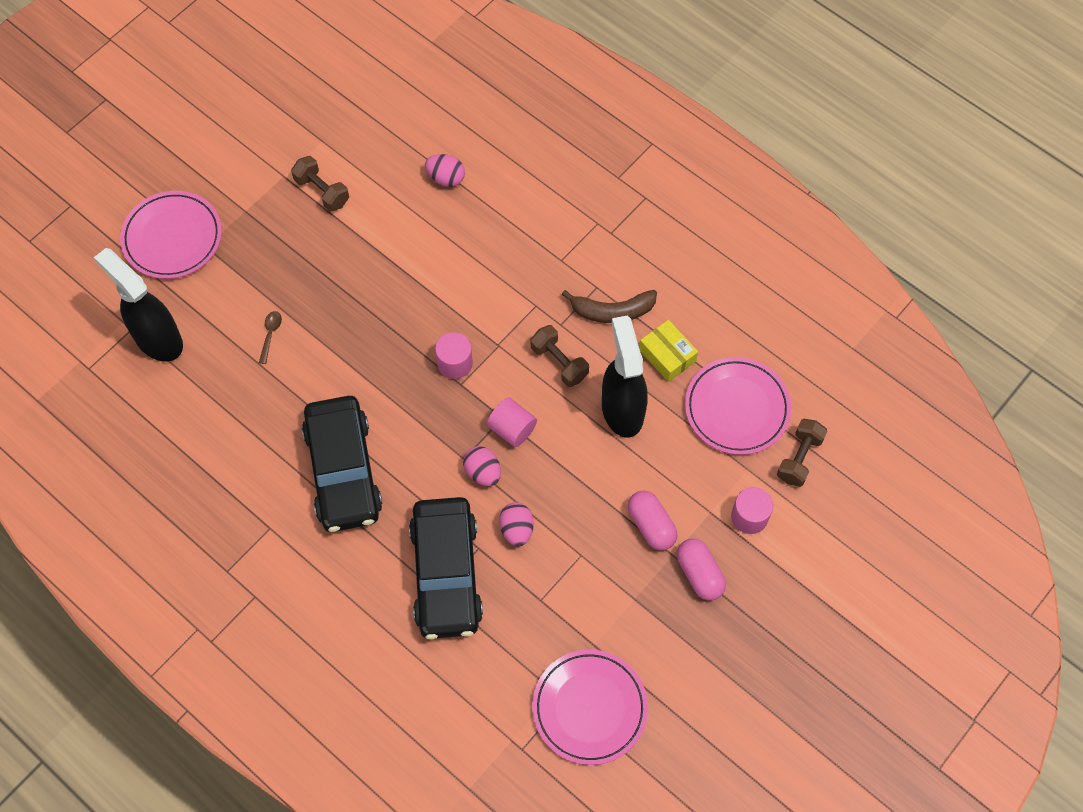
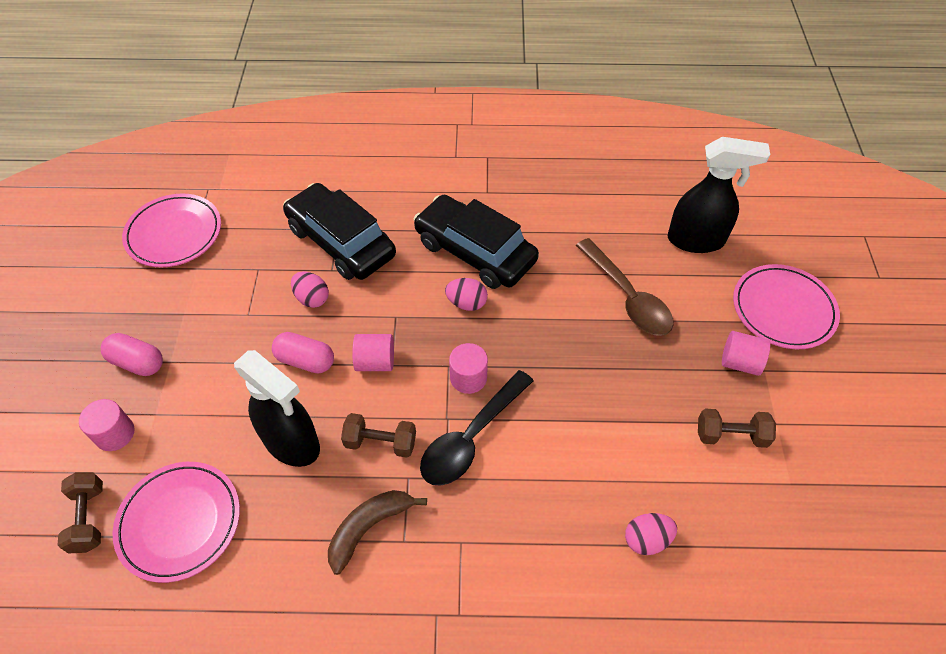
camera: 140 degrees right, 10 degrees down
brown spoon [259,311,282,364] -> brown spoon [576,238,674,336], size x2.46
pink egg [463,446,501,486] -> pink egg moved to [445,278,488,311]
pink capsule [628,491,678,550] -> pink capsule moved to [272,332,334,373]
yellow box [639,320,698,382] -> none
none -> black spoon [420,370,534,486]
none -> pink cylinder [722,331,770,376]

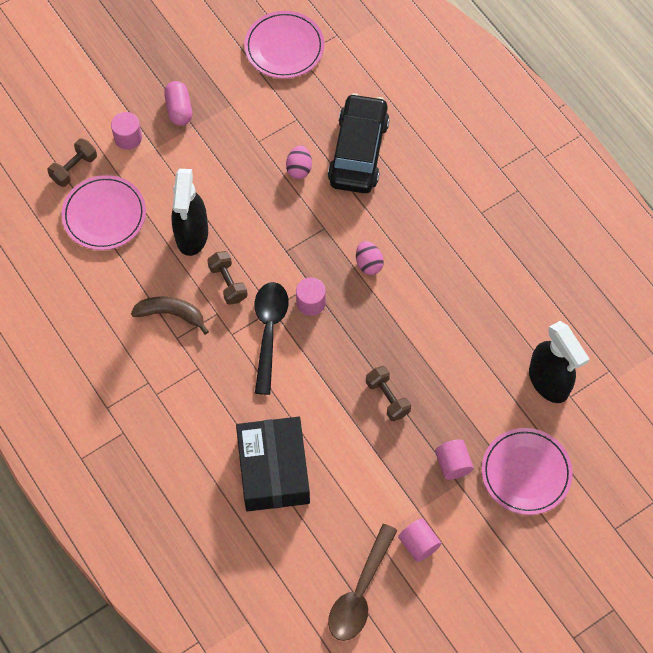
camera: 55 degrees right, 10 degrees up
pink capsule [272,332,334,373] -> none
pink cylinder [352,334,394,371] -> pink cylinder moved to [398,518,442,562]
black car [414,195,539,289] -> none
black spoon [420,370,534,486] -> black spoon turned 90 degrees clockwise [254,282,289,395]
brown spoon [576,238,674,336] -> brown spoon moved to [328,524,398,641]
pink egg [625,513,677,555] -> black box [236,417,310,511]
brown dumbbell [698,409,776,448] -> brown dumbbell moved to [366,366,411,421]

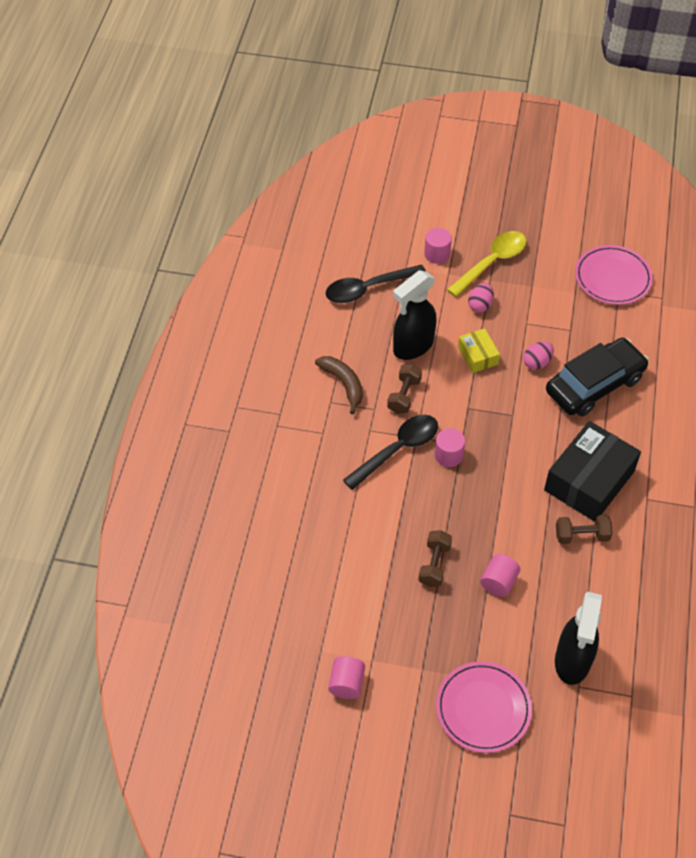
camera: 45 degrees right, 10 degrees down
brown dumbbell [47,138,97,187] -> brown dumbbell moved to [556,515,613,544]
pink plate [61,175,146,250] -> black spoon [326,265,426,303]
pink capsule [164,81,192,126] -> yellow spoon [447,231,527,297]
black box [236,417,310,511] -> black box moved to [544,421,641,522]
brown spoon [328,524,398,641] -> none
pink egg [356,241,384,275] -> pink egg moved to [468,283,494,313]
pink cylinder [435,439,474,480] -> pink cylinder moved to [480,554,520,597]
none -> yellow box [458,328,500,373]

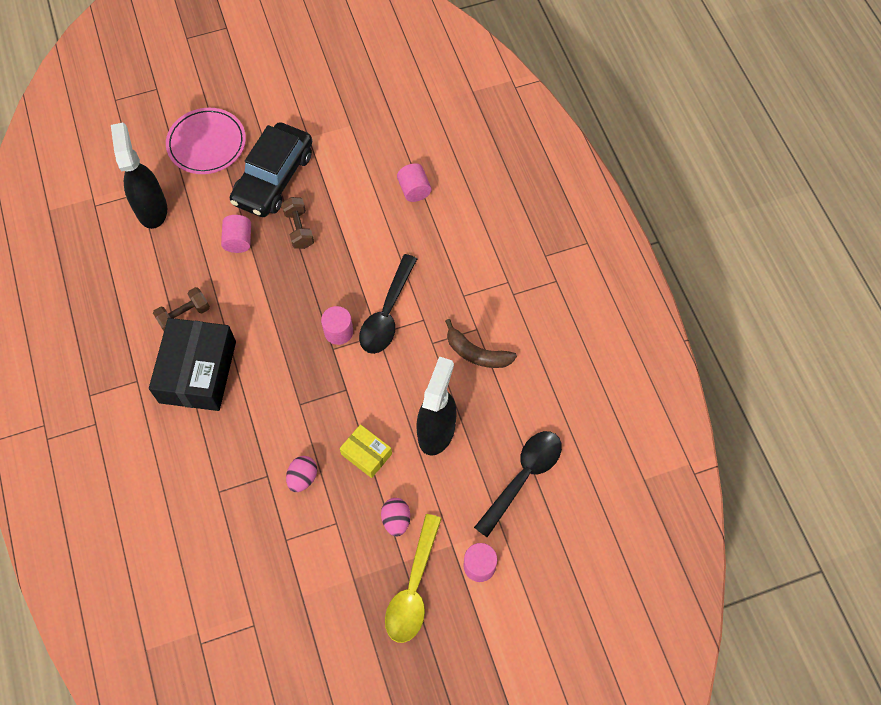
camera: 150 degrees right, 10 degrees up
pink cylinder [328,656,365,699] -> pink cylinder moved to [397,163,432,202]
brown dumbbell [387,364,422,414] -> none
black car [546,338,649,417] -> black car moved to [230,122,312,217]
pink plate [575,245,653,305] -> none

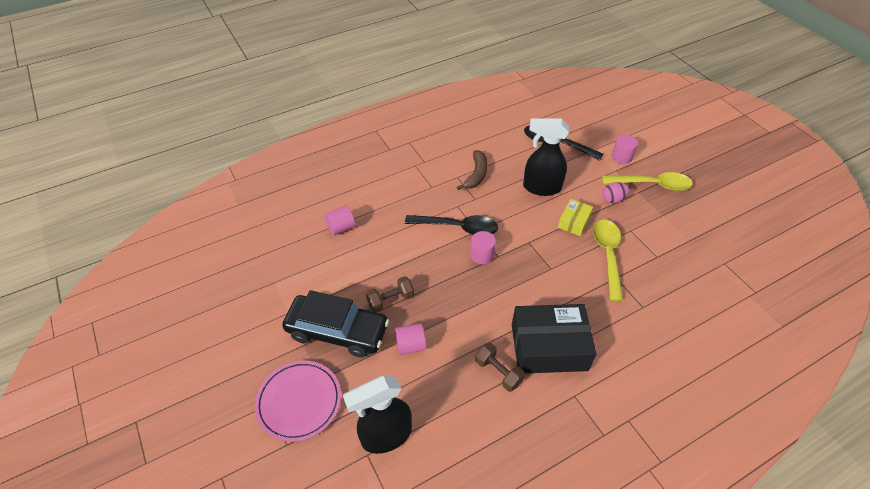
camera: 100 degrees left, 15 degrees down
pink egg [286,456,317,492] -> yellow spoon [593,220,623,301]

